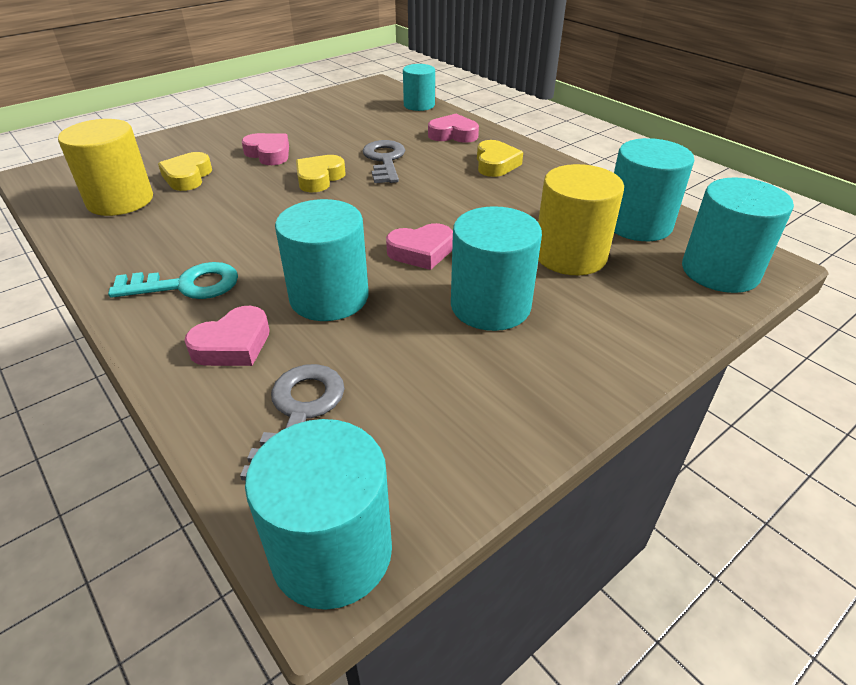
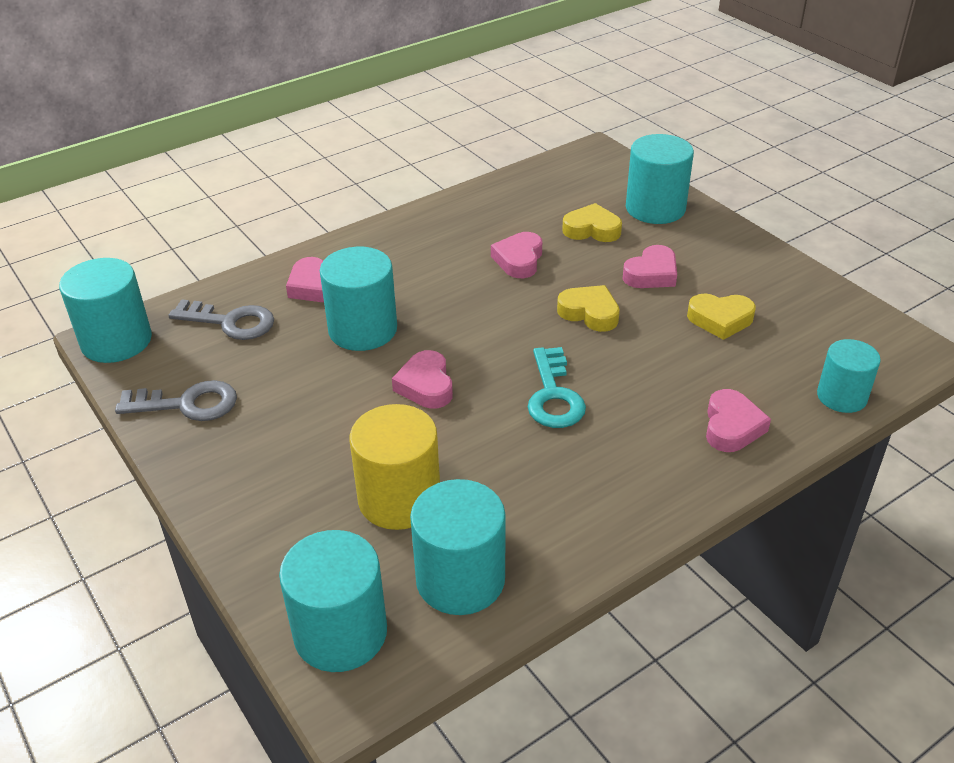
camera: 95 degrees right, 0 degrees up
yellow cylinder [58,119,153,216] -> none
turquoise key [108,262,238,299] -> turquoise key moved to [528,347,586,428]
grey key [363,140,405,183] -> grey key moved to [115,380,237,421]
turquoise cylinder [451,206,542,331] -> turquoise cylinder moved to [626,134,694,224]
yellow heart [477,140,523,177] -> yellow heart moved to [687,293,756,340]
none -> pink heart [491,232,542,278]

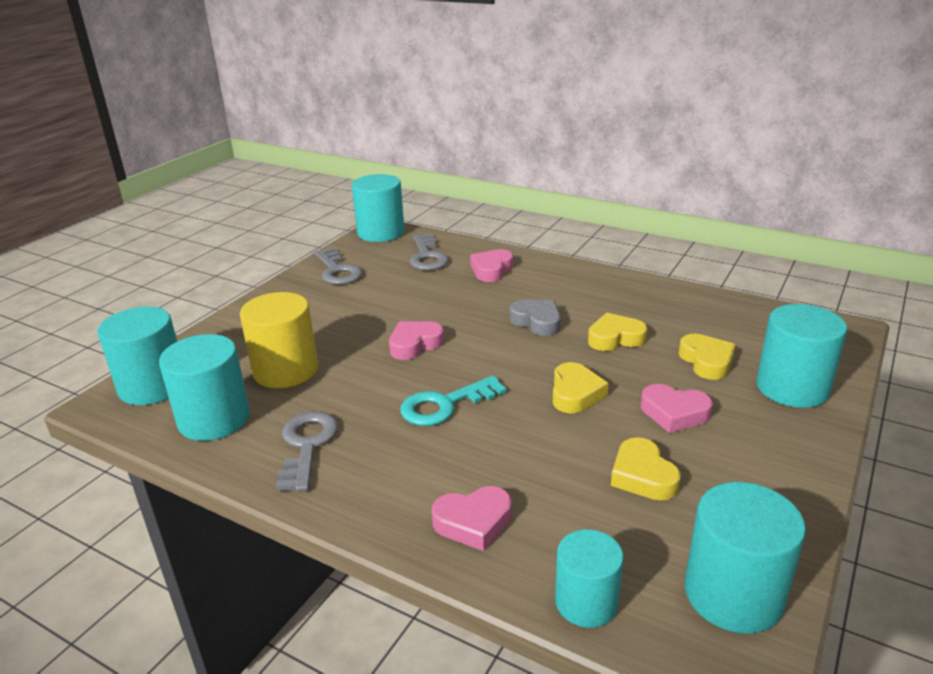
camera: 65 degrees right, 10 degrees down
turquoise cylinder [320,247,397,351] -> turquoise cylinder moved to [685,482,806,633]
pink heart [491,232,542,278] -> yellow heart [588,313,647,351]
none -> grey key [276,411,338,492]
none -> grey heart [509,300,561,336]

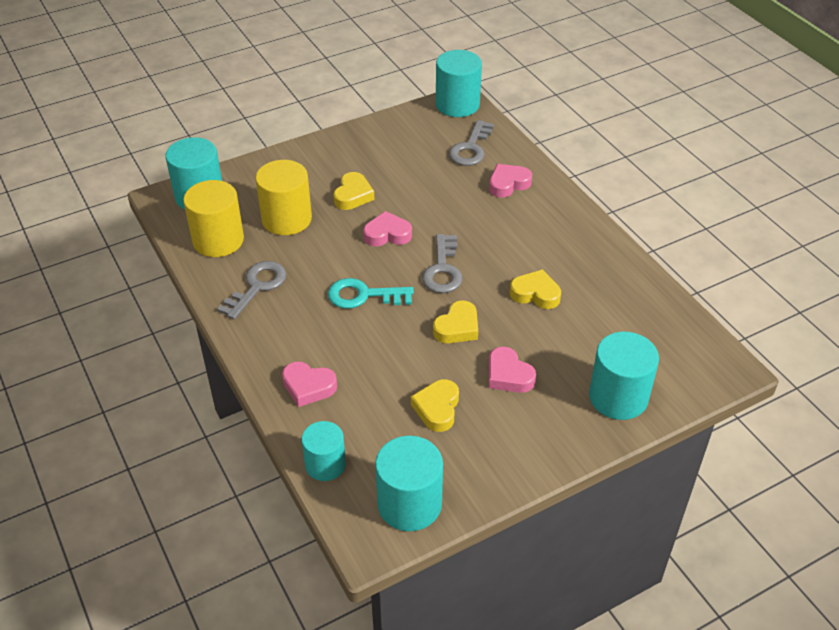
camera: 30 degrees right, 15 degrees up
turquoise cylinder [159,334,250,441] -> yellow cylinder [183,180,244,257]
grey key [314,247,363,285] -> grey key moved to [422,234,463,293]
grey heart [509,300,561,336] -> none
yellow heart [679,334,736,380] -> yellow heart moved to [333,172,375,210]

